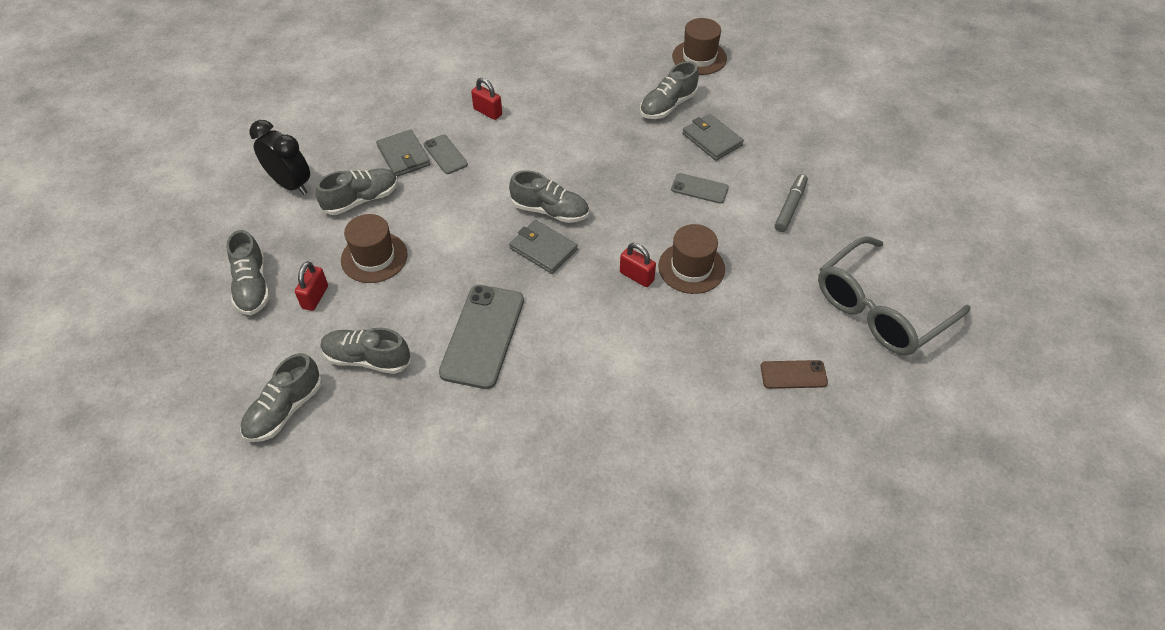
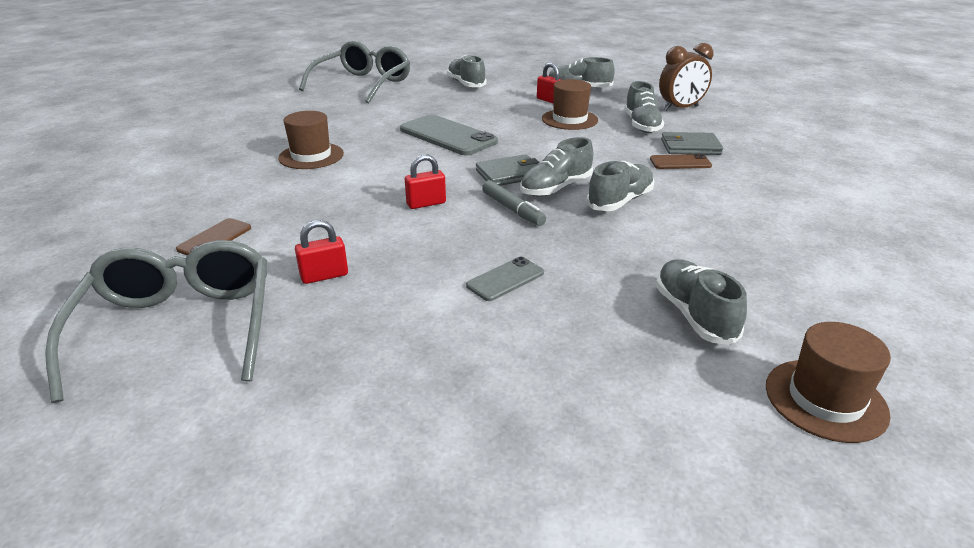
camera: 120 degrees right, 20 degrees down
black clock [250,120,310,195] -> brown clock [659,43,713,111]
grey shoe [320,328,411,374] -> grey shoe moved to [586,161,654,211]
grey phone [424,135,468,174] -> brown phone [650,154,712,169]
red padlock [471,78,502,120] -> red padlock moved to [295,220,348,284]
brown hat [658,224,725,294] -> brown hat moved to [278,111,344,169]
grey wallet [682,114,744,161] -> none
grey marker [775,174,808,232] -> grey marker moved to [482,180,546,226]
none -> grey glasses [299,41,410,103]

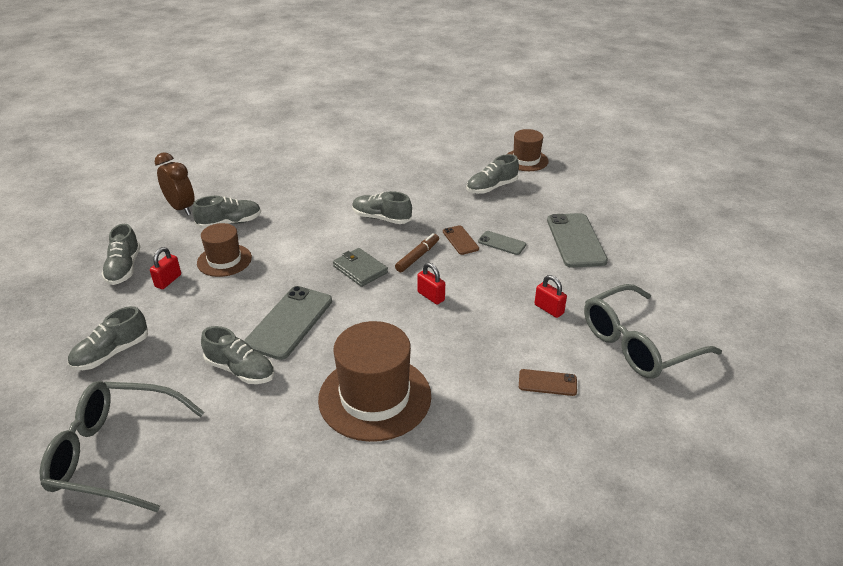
camera: 110 degrees left, 5 degrees up
brown hat [278,111,344,169] -> brown hat [318,321,431,442], size x1.68
grey marker [482,180,546,226] -> brown marker [395,233,439,272]
grey shoe [520,137,593,197] -> grey shoe moved to [201,326,274,384]
brown phone [650,154,712,169] -> brown phone moved to [443,225,479,255]
grey wallet [661,132,723,155] -> none
none -> grey phone [547,213,608,268]

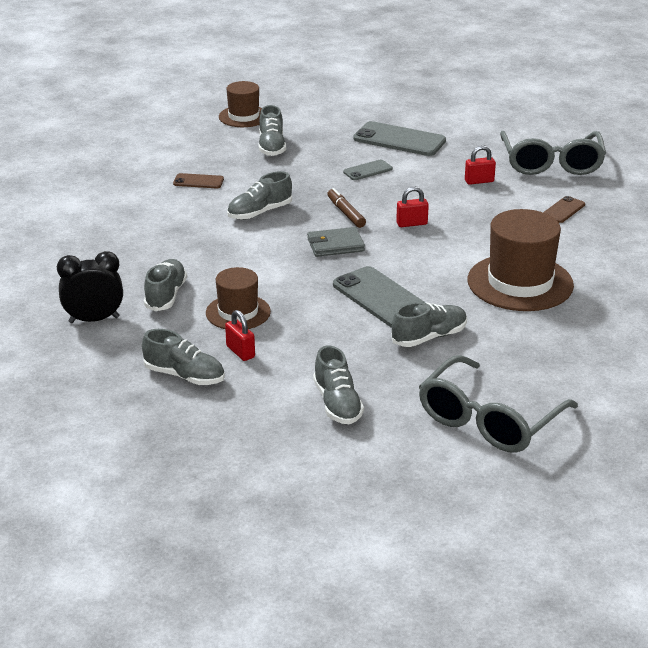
camera: 60 degrees left, 5 degrees down
brown clock [155,152,195,215] -> black clock [57,251,123,323]
brown phone [443,225,479,255] -> brown phone moved to [173,173,224,188]

